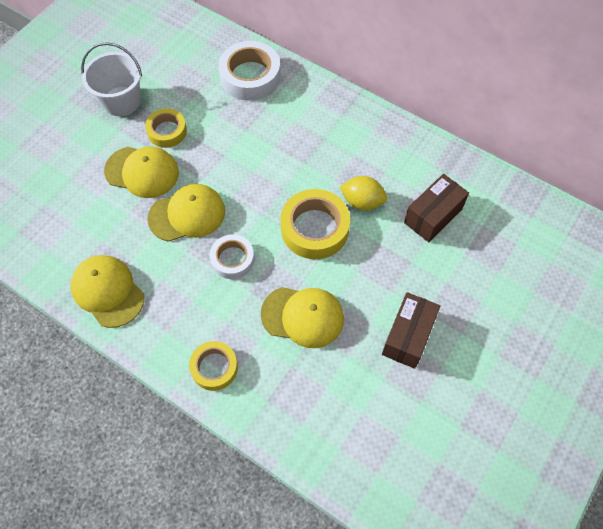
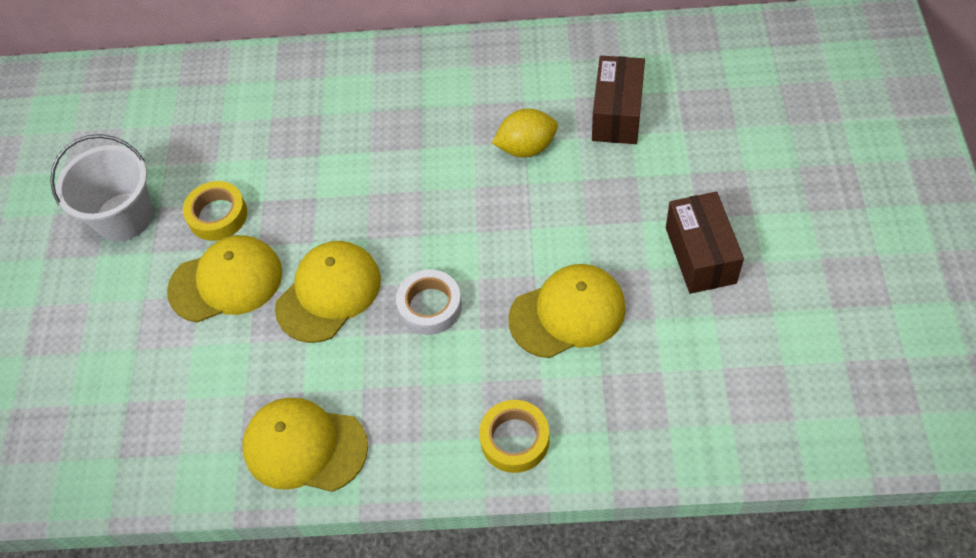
camera: 30 degrees left, 5 degrees down
white tape [218,41,281,101] -> none
yellow tape [280,189,350,259] -> none

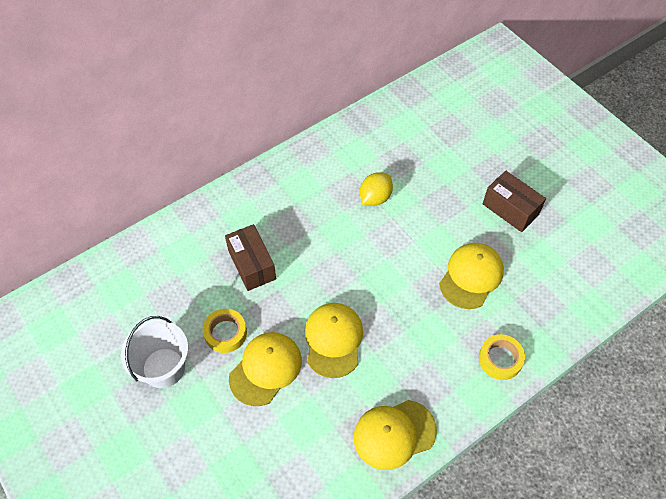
camera: 40 degrees left, 0 degrees up
white tape [396,270,462,335] -> none
brown box [592,56,645,144] -> brown box moved to [225,224,276,291]

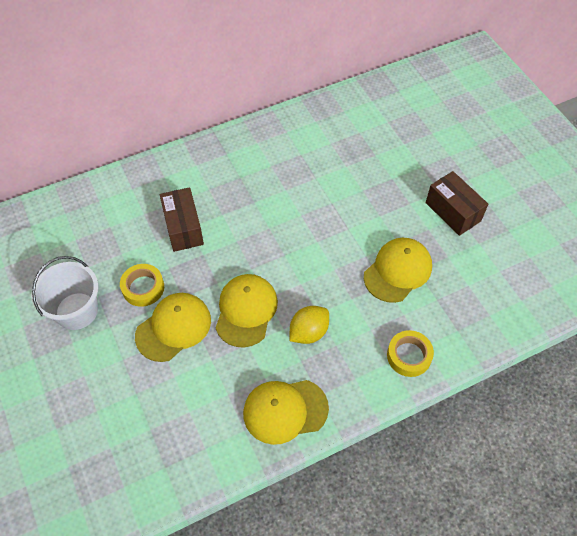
camera: 10 degrees right, 0 degrees up
yellow lemon [360,172,393,206] -> yellow lemon moved to [289,306,329,344]

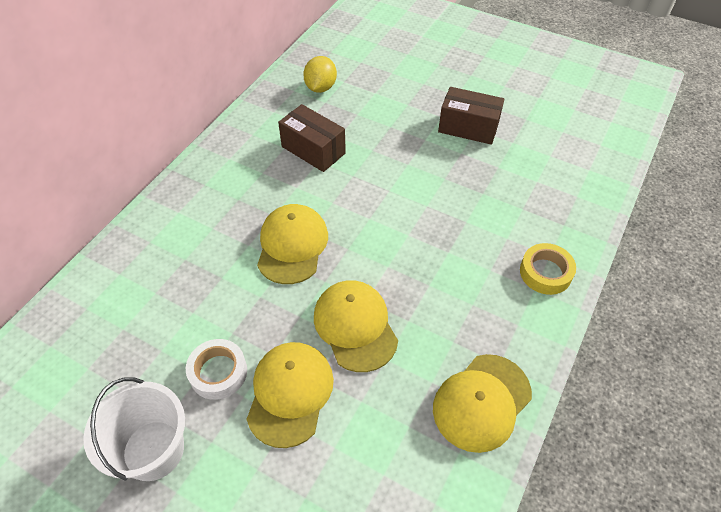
camera: 35 degrees left, 5 degrees down
yellow tape [120,264,164,307] -> white tape [186,339,247,400]
brown box [160,187,204,252] -> brown box moved to [278,104,346,172]
yellow lemon [289,306,329,344] -> yellow lemon moved to [303,56,337,93]
yellow cap [364,238,432,303] -> yellow cap moved to [257,204,328,284]

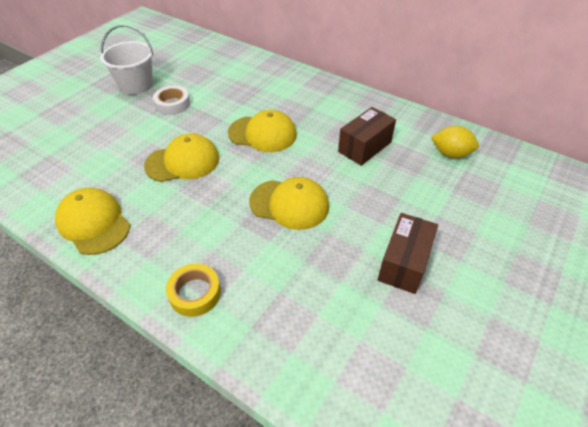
camera: 95 degrees right, 5 degrees down
yellow cap [246,342,334,448] -> yellow cap moved to [249,177,329,230]

